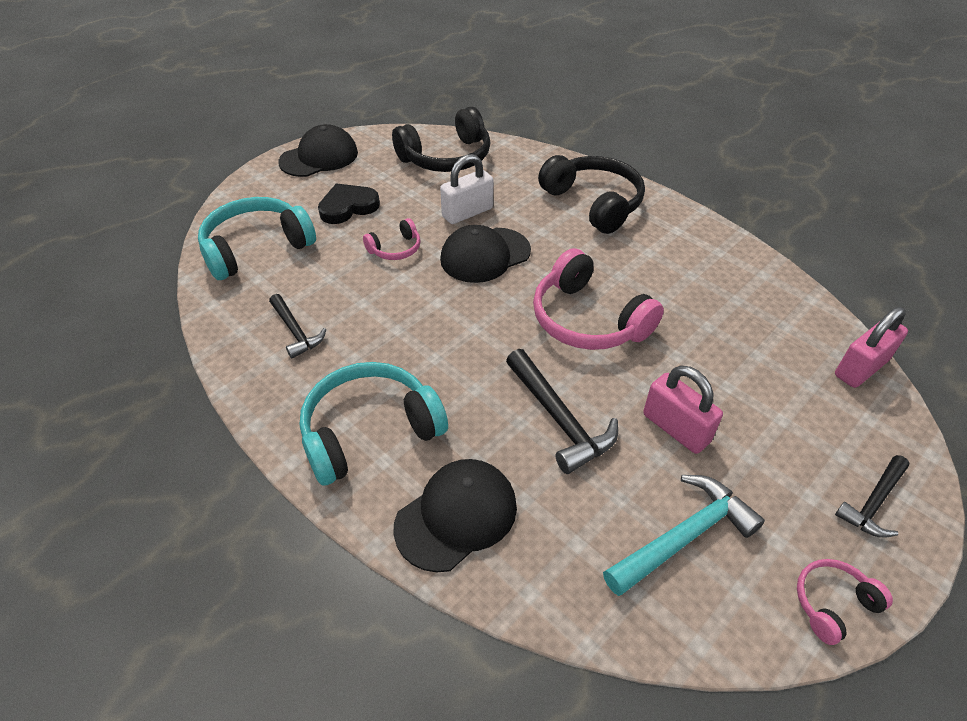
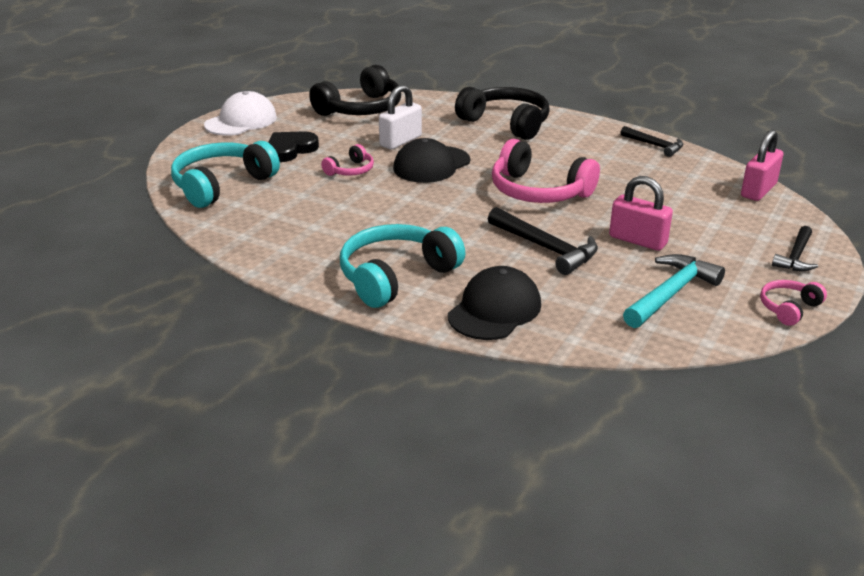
camera: 15 degrees left, 15 degrees down
black hammer [269,294,326,359] -> black hammer moved to [620,126,683,157]
black cap [278,124,358,177] -> white cap [204,91,277,136]

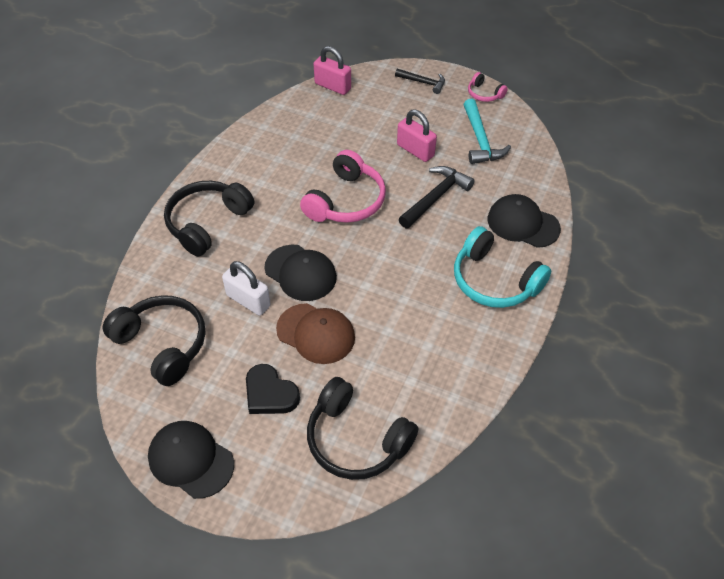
camera: 95 degrees left, 20 degrees up
turquoise headphones [171,141,280,208] -> black headphones [307,377,418,480]
white cap [204,91,277,136] -> black cap [148,421,234,499]
pink headphones [321,144,374,176] -> brown cap [276,303,355,364]
pink padlock [609,176,673,251] -> pink padlock turned 75 degrees counterclockwise [397,109,437,162]
black hammer [620,126,683,157] -> none
turquoise hammer [623,254,725,328] -> turquoise hammer turned 135 degrees counterclockwise [463,99,511,164]

